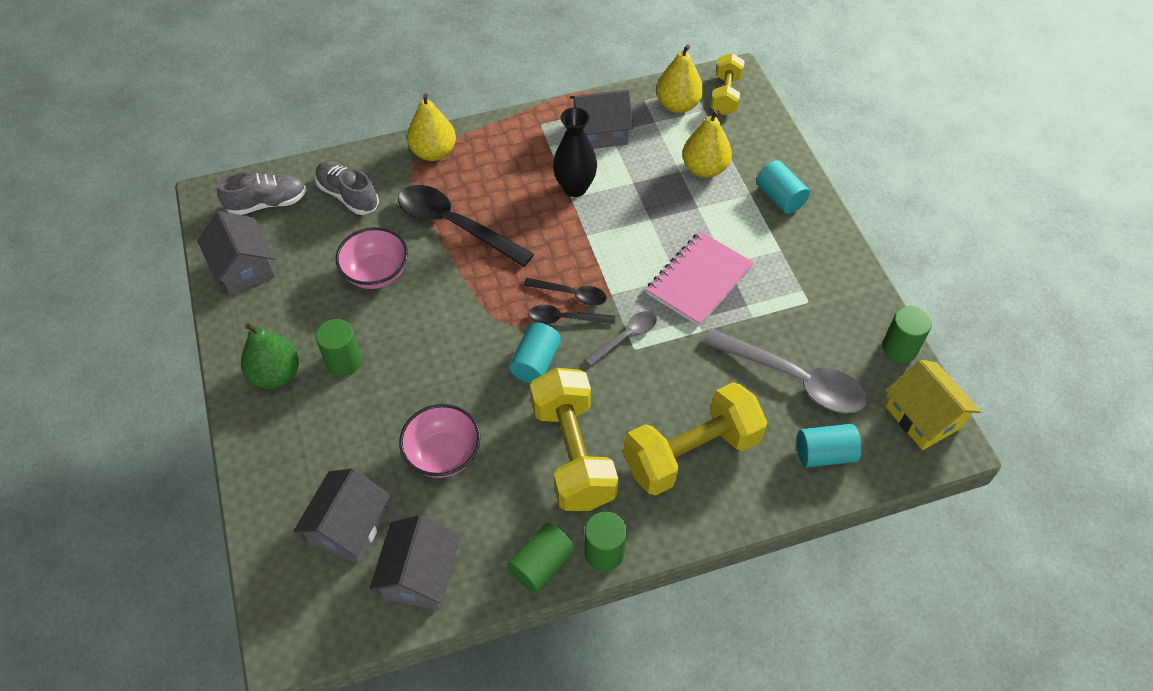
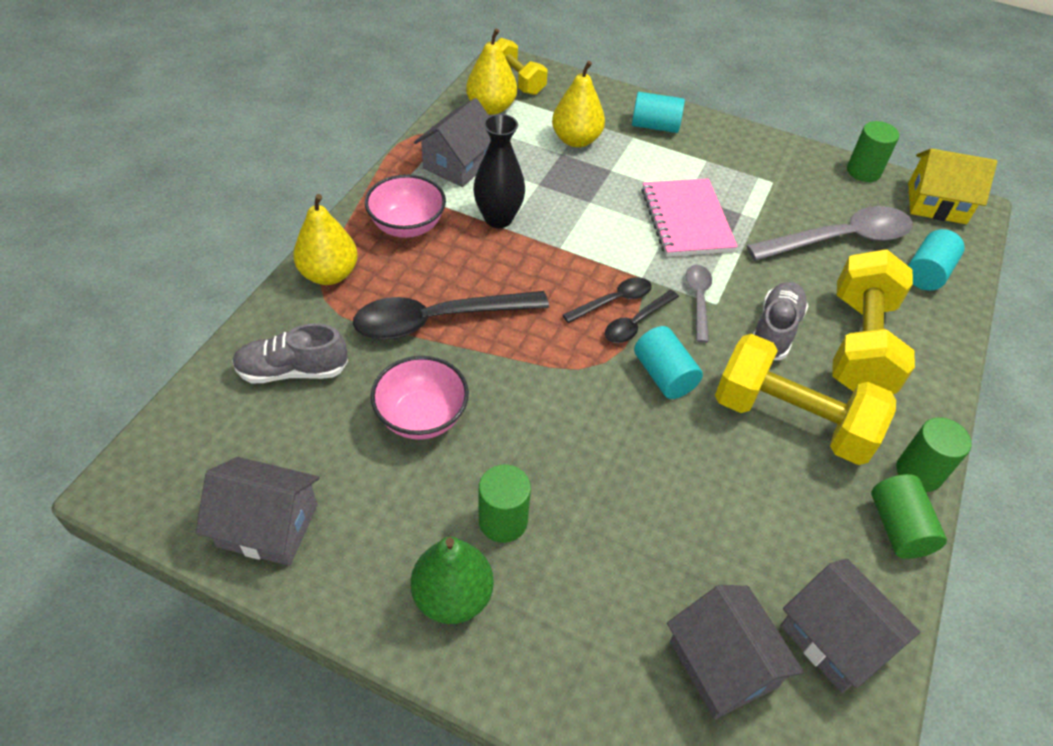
camera: 50 degrees left, 5 degrees down
grey shoe [217,172,307,215] -> grey shoe moved to [753,282,808,360]
pink bowl [399,404,480,478] -> pink bowl moved to [365,174,446,238]

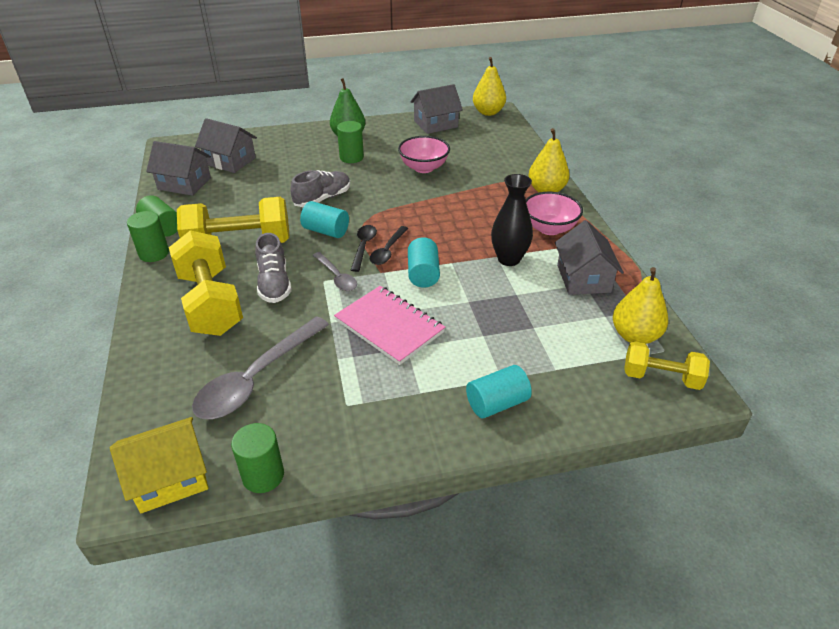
camera: 145 degrees right, 10 degrees down
grey shoe [232,323,348,383] -> grey shoe moved to [290,170,350,207]
black spoon [353,291,549,340] -> none
yellow pear [552,61,605,148] -> yellow pear moved to [473,57,506,116]
turquoise cylinder [908,229,965,291] -> turquoise cylinder moved to [408,237,440,288]

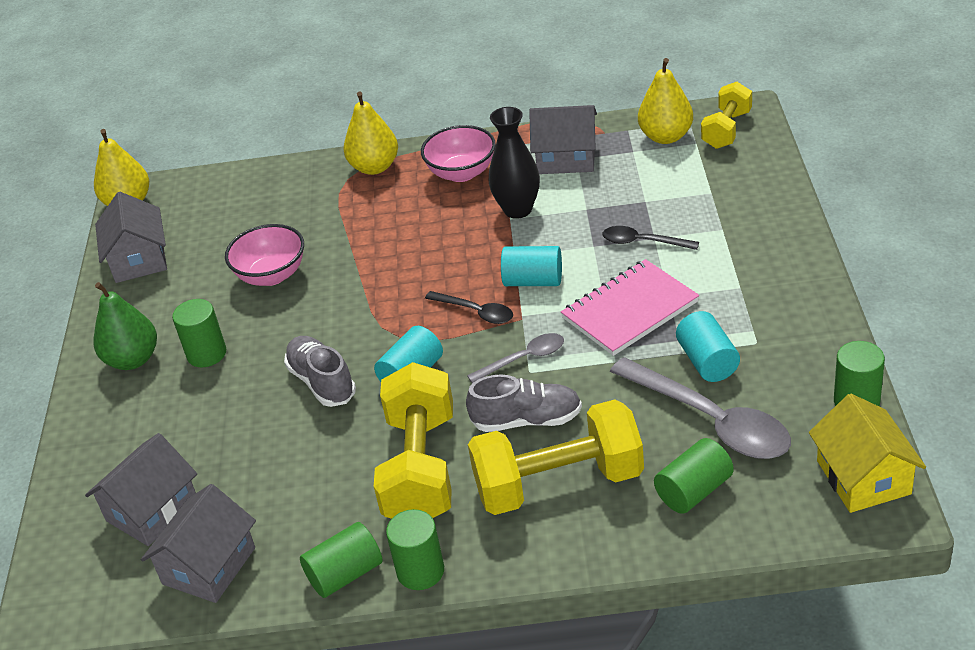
camera: 75 degrees left, 0 degrees up
black spoon [351,225,377,272] -> black spoon moved to [603,226,699,250]
turquoise cylinder [466,365,532,418] -> turquoise cylinder moved to [676,311,740,382]
none -> green cylinder [654,438,734,514]

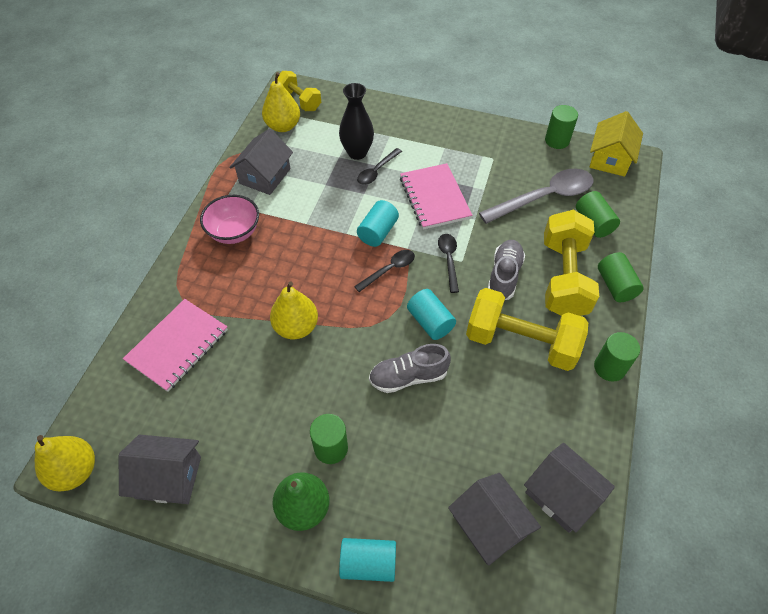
camera: 75 degrees left, 15 degrees up
pink bowl [225,224,304,286] -> none
green cylinder [300,522,383,598] -> green cylinder moved to [598,252,644,302]
yellow pear [343,91,398,175] -> yellow pear moved to [270,281,318,339]
grey spoon [467,333,564,383] -> black spoon [438,234,459,293]
black vase [489,107,540,219] -> black vase moved to [339,83,374,160]
turquoise cylinder [676,311,740,382] -> turquoise cylinder moved to [339,538,396,582]
yellow house [809,393,926,513] -> yellow house turned 75 degrees counterclockwise [589,111,643,177]
none -> pink notebook [123,299,228,392]

